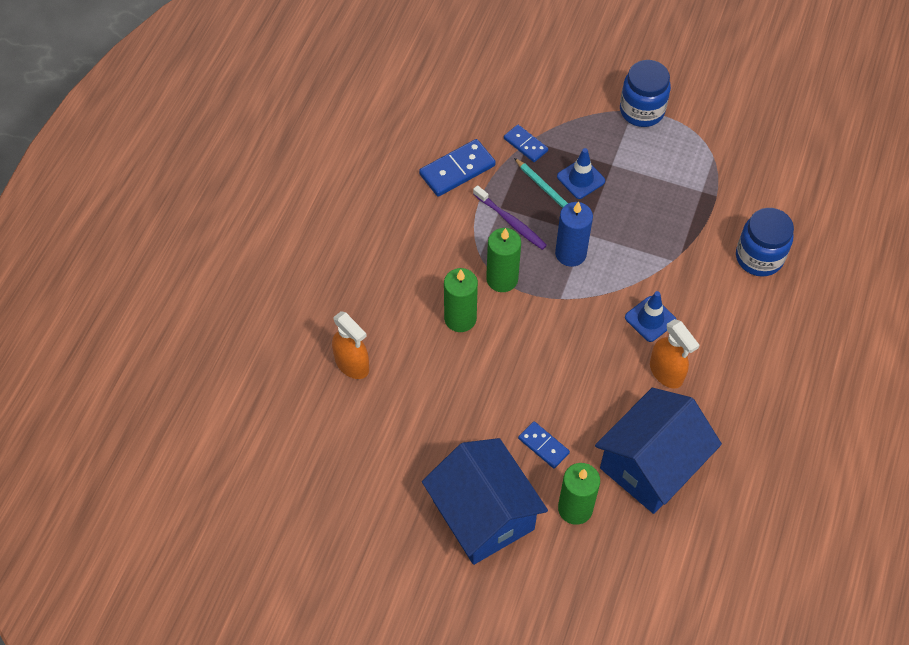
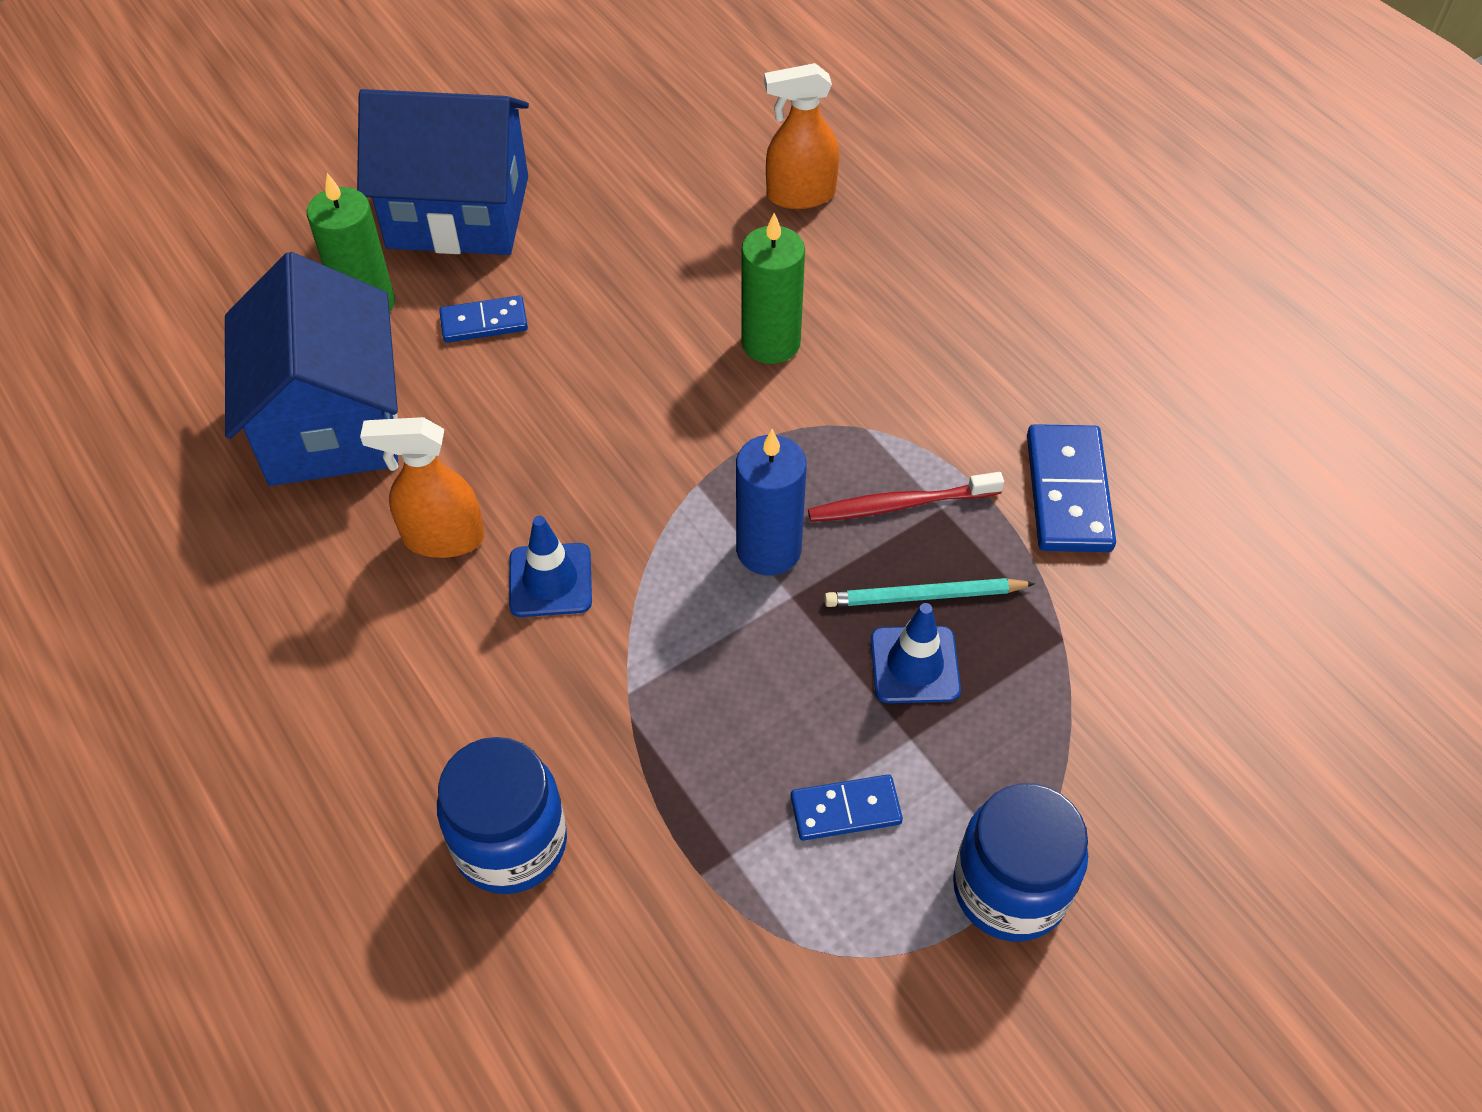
camera: 125 degrees right, 5 degrees down
purple toothbrush [473,185,547,250] -> red toothbrush [808,472,1004,522]
green candle [486,228,521,292] -> none
blue domino [504,125,548,162] -> blue domino moved to [790,774,903,841]

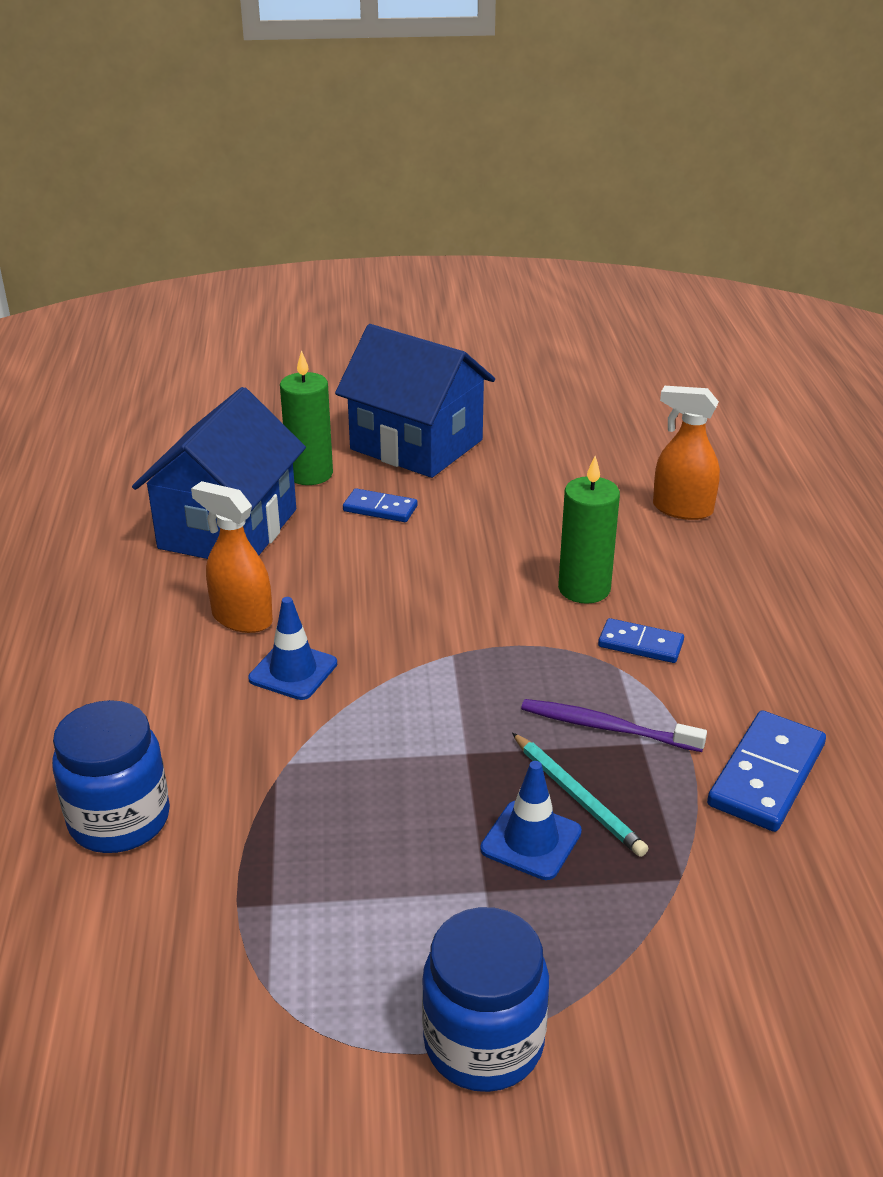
camera: 30 degrees right, 20 degrees down
blue candle [736,429,807,575] -> none
blue domino [790,774,903,841] -> blue domino moved to [598,618,684,663]
red toothbrush [808,472,1004,522] -> purple toothbrush [521,699,707,752]
turquoise pencil [824,578,1036,607] -> turquoise pencil turned 150 degrees counterclockwise [512,733,648,857]

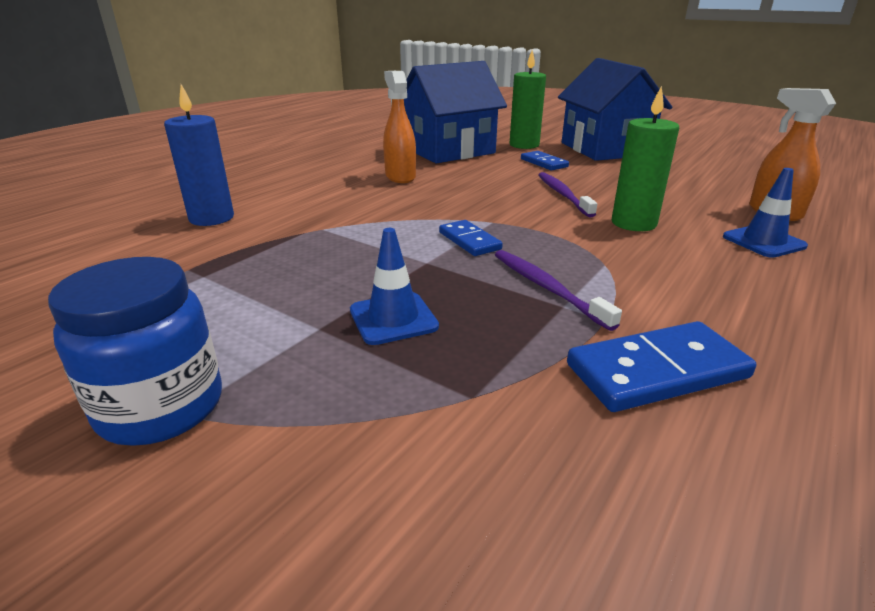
camera: 40 degrees right, 5 degrees down
blue jar [52,700,170,853] -> blue candle [164,84,234,226]
blue traffic cone [248,597,337,700] -> blue traffic cone moved to [723,168,808,258]
turquoise pencil [512,733,648,857] -> none
blue domino [598,618,684,663] -> blue domino moved to [439,220,503,256]
none -> purple toothbrush [539,172,597,217]

